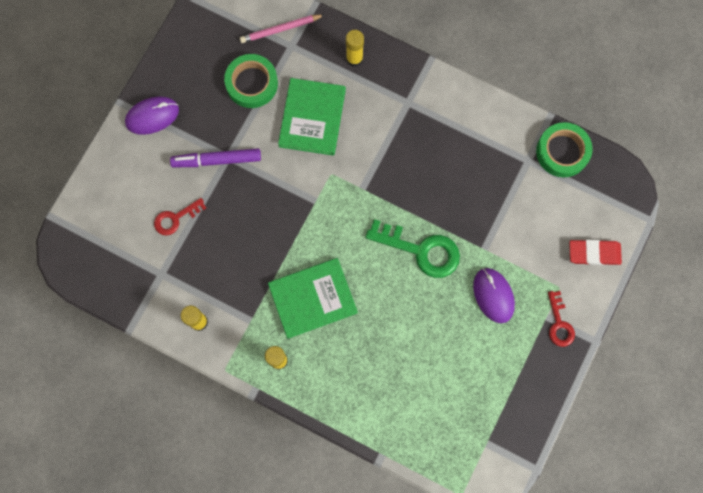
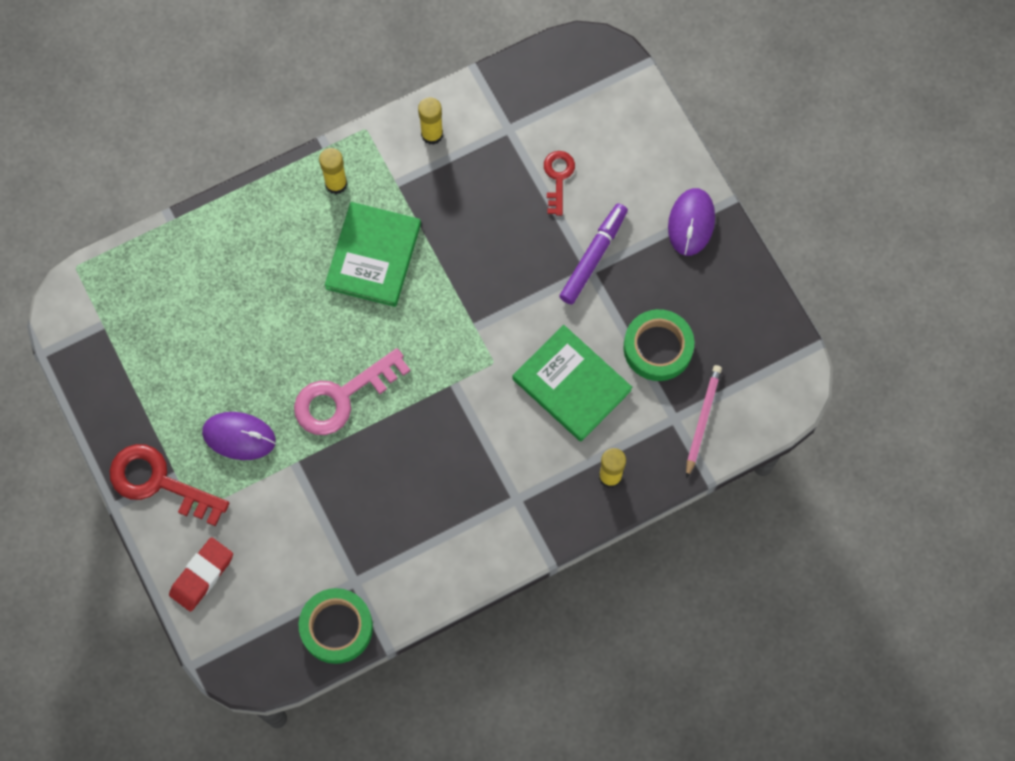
camera: 125 degrees right, 5 degrees down
green key [365,219,460,278] -> pink key [294,348,410,435]
red key [548,291,575,347] -> red key [109,444,229,526], size x1.73

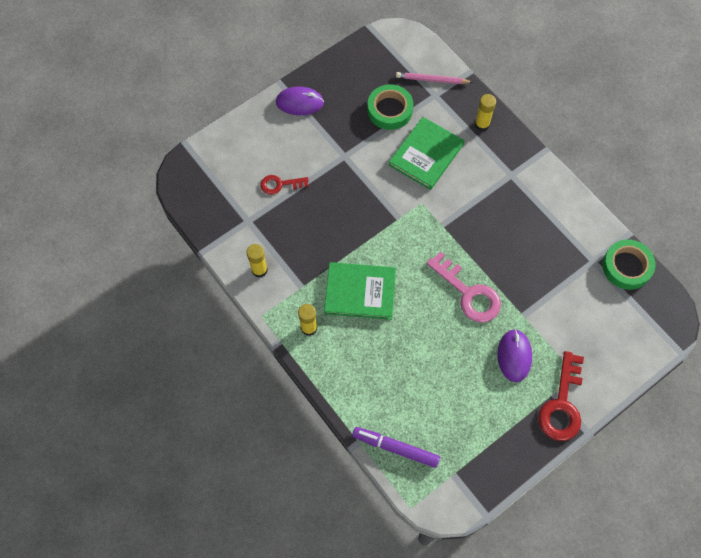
camera: 100 degrees left, 5 degrees down
red eraser [169,537,233,612] -> none
purple marker [559,203,628,304] -> purple marker moved to [352,427,440,468]

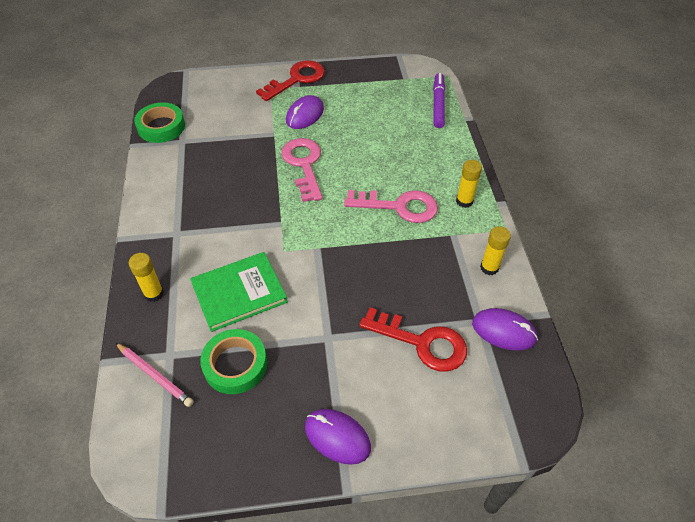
camera: 150 degrees left, 15 degrees down
red key [260,175,309,195] -> red key [359,307,467,372], size x1.73
green book [324,262,396,320] -> pink key [344,190,438,223]
purple marker [352,427,440,468] -> purple marker turned 135 degrees counterclockwise [433,73,445,128]
none -> purple mouse [472,308,538,351]

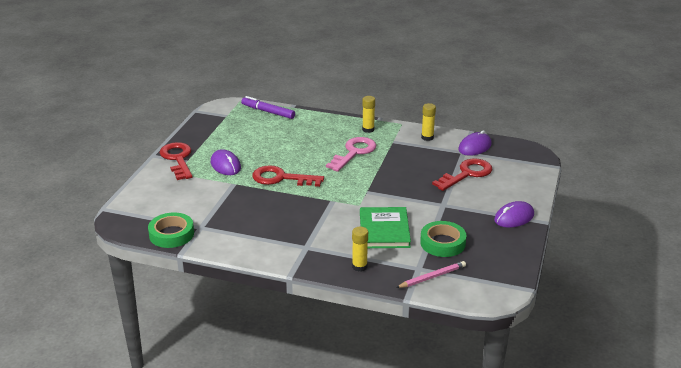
camera: 65 degrees left, 20 degrees down
pink key [281,138,323,202] -> red key [252,165,324,187]

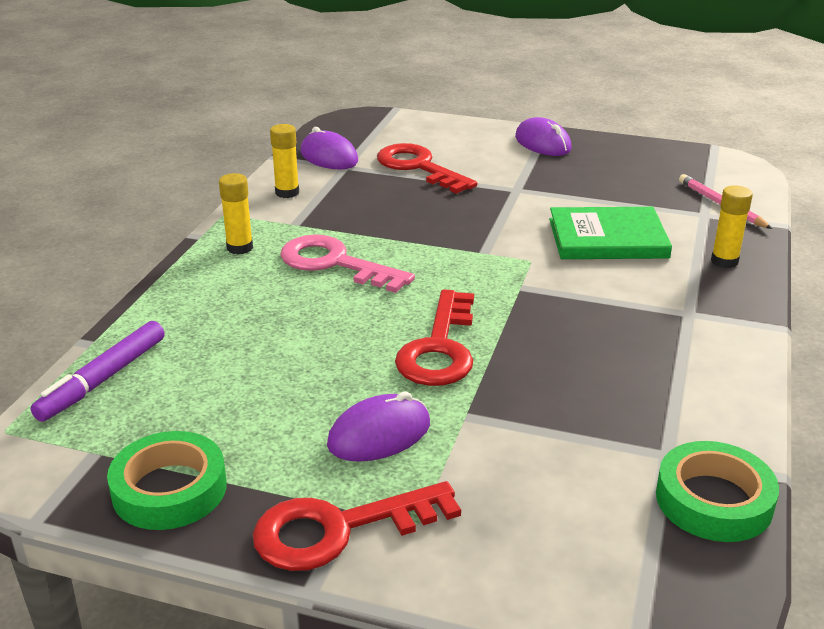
camera: 90 degrees left, 0 degrees up
green tape [420,221,466,257] -> green tape moved to [107,431,227,530]

